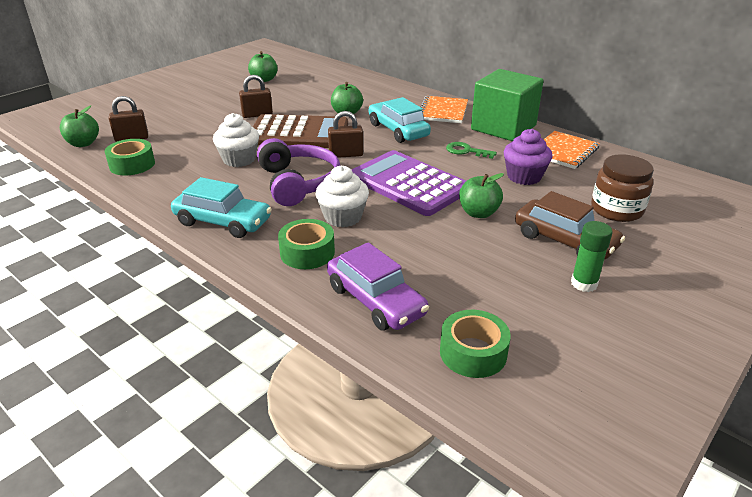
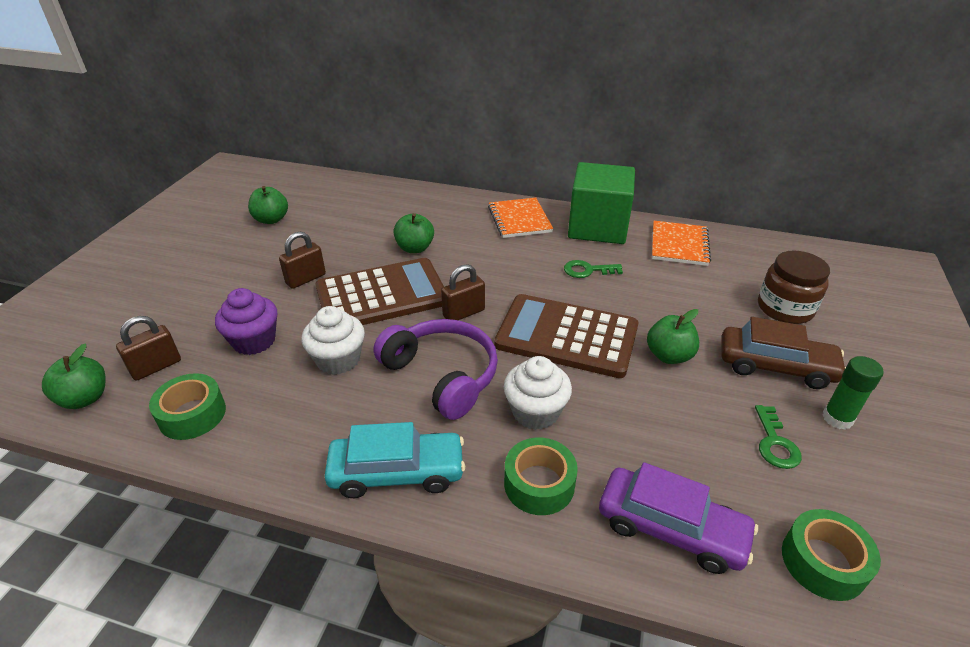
camera: 25 degrees left, 5 degrees up
purple calculator [352,150,466,216] -> brown calculator [494,294,638,378]
turquoise car [369,97,431,143] -> none
purple cupcake [504,129,553,185] -> purple cupcake moved to [215,288,277,355]
none -> green key [755,405,802,469]

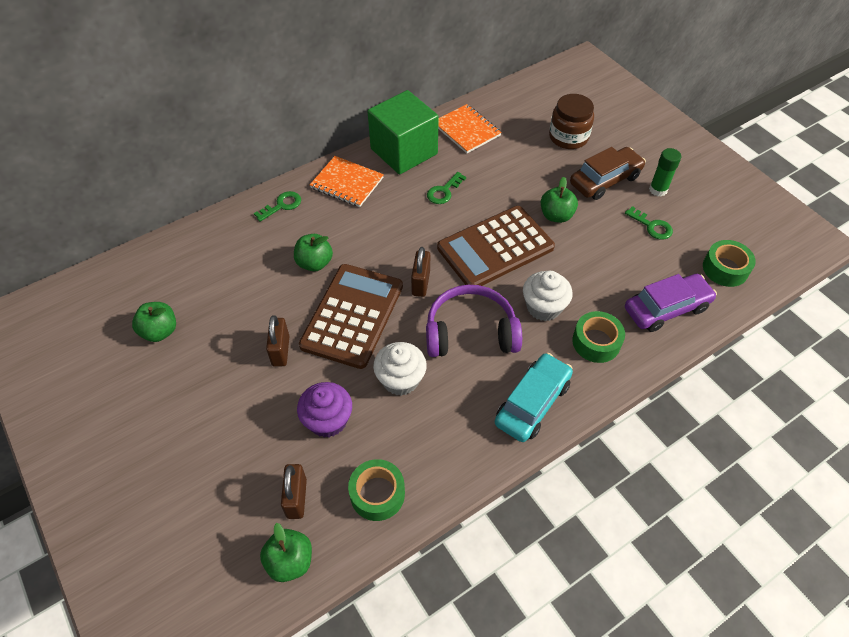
camera: 50 degrees left, 15 degrees up
none -> green key [254,191,301,222]

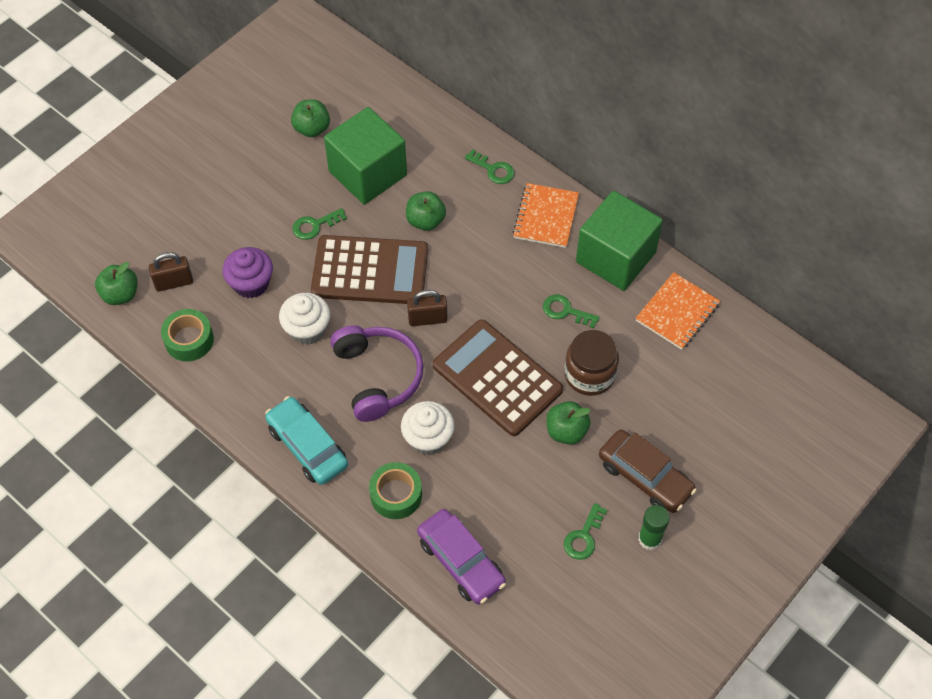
camera: 75 degrees right, 5 degrees up
brown padlock [266,315,289,367] -> green key [293,208,347,240]
turquoise car [495,353,573,442] -> turquoise car turned 150 degrees counterclockwise [265,396,348,485]
brown jar [549,94,594,149] -> brown jar moved to [564,330,619,396]
green tape [703,240,756,287] -> none
none -> green cube [324,107,407,204]

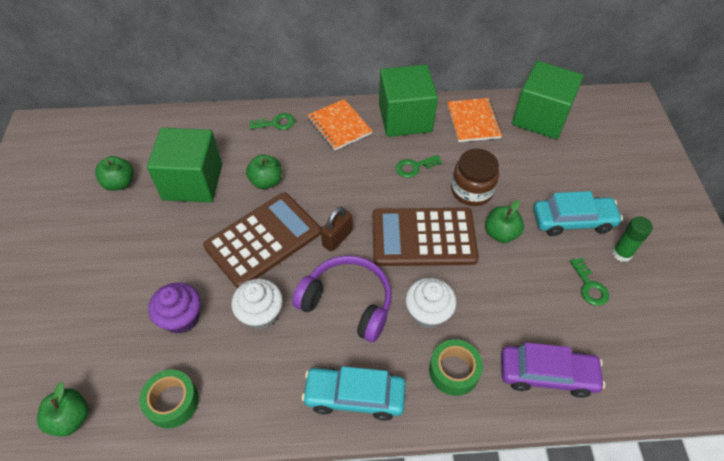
camera: 45 degrees left, 5 degrees down
brown padlock [149,252,193,292] -> none
green key [293,208,347,240] -> none
brown car [599,429,697,513] -> turquoise car [534,191,623,236]
none -> green cube [512,61,583,139]

